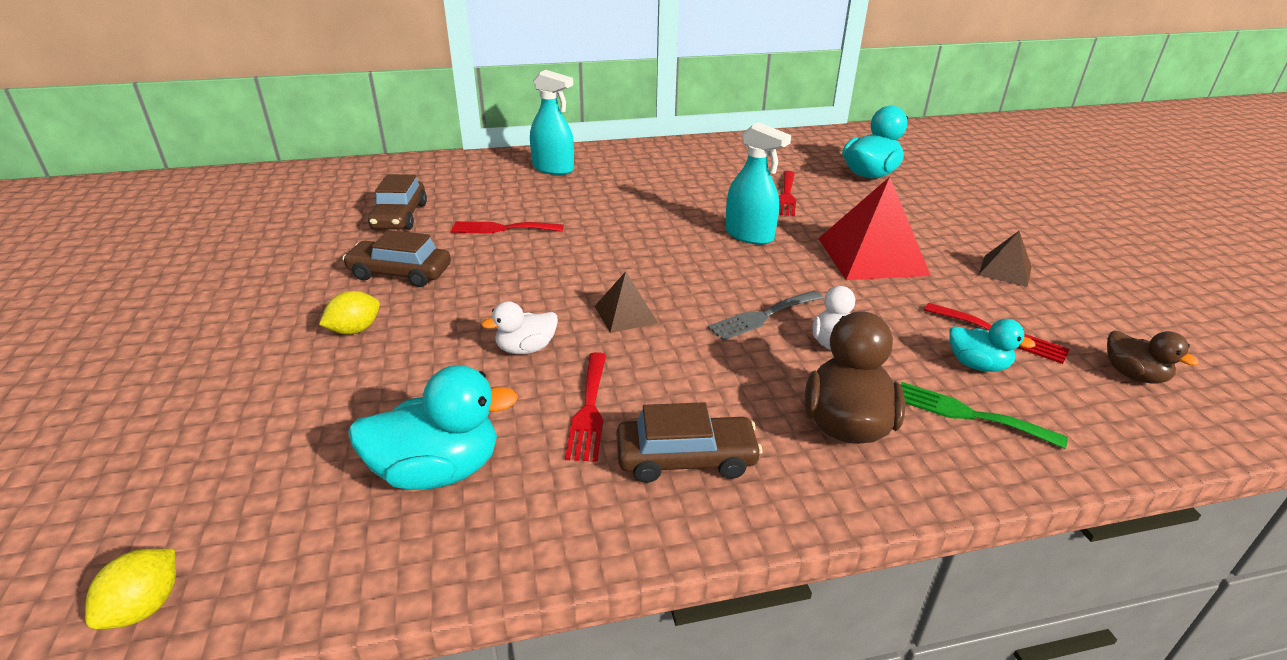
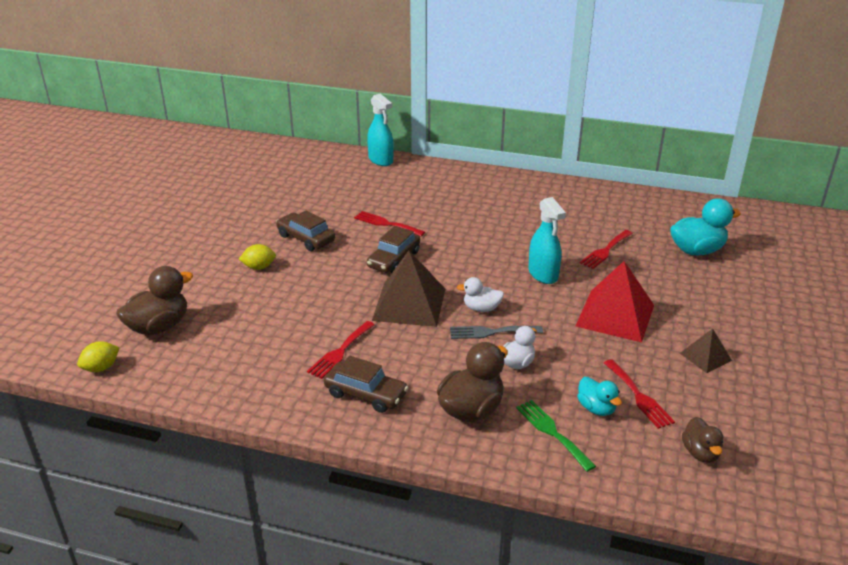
camera: 30 degrees right, 0 degrees up
turquoise duck [348,365,518,490] -> none
brown car [368,174,427,230] -> brown car moved to [367,226,420,273]
white duck [481,301,558,354] -> white duck moved to [457,277,504,312]
turquoise spray bottle [530,70,574,175] -> turquoise spray bottle moved to [367,94,394,166]
brown pyramid [595,271,658,333] -> brown pyramid [372,251,445,327], size x1.93
none -> brown duck [116,266,193,335]

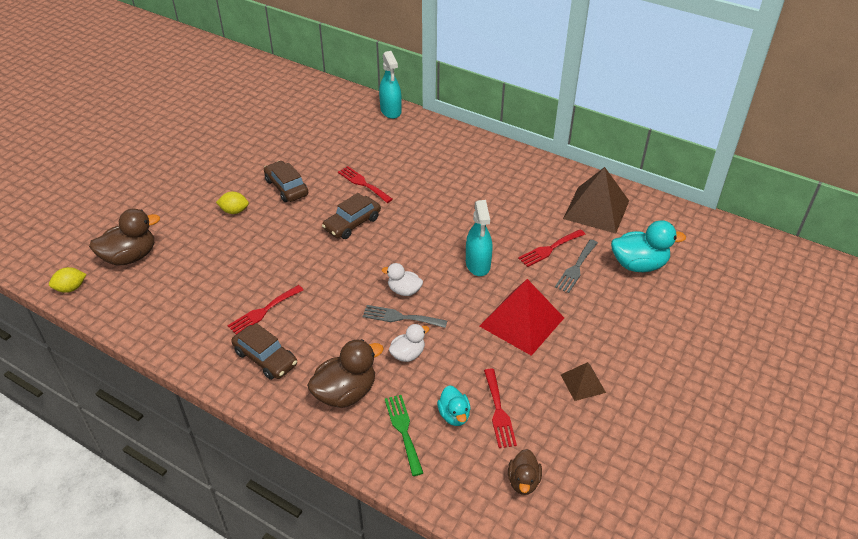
camera: 15 degrees right, 10 degrees up
brown pyramid [372,251,445,327] -> brown pyramid moved to [563,167,629,233]
none -> grey fork [555,239,598,293]

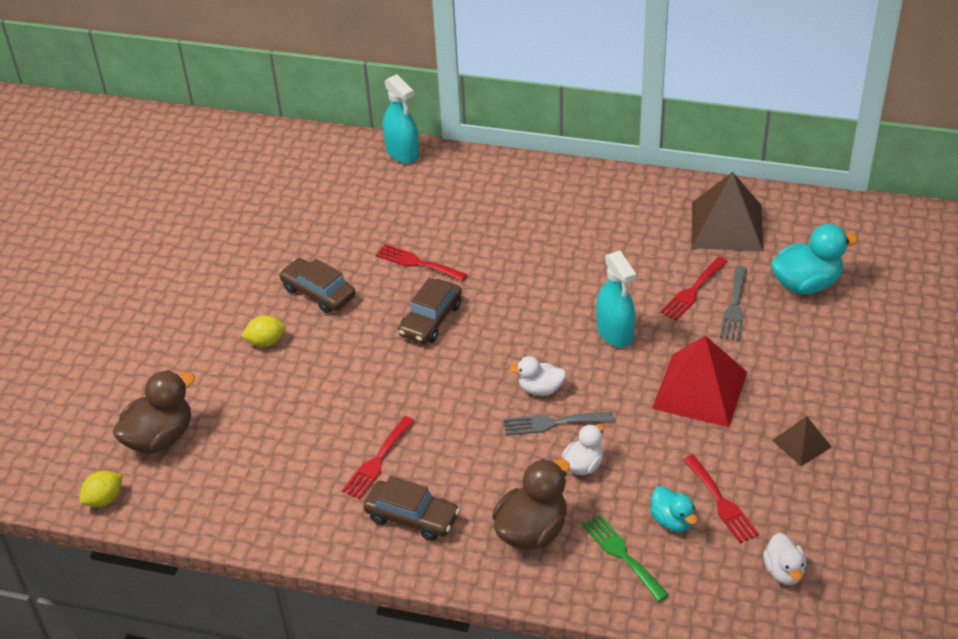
camera: 15 degrees left, 0 degrees up
brown duck [508,449,542,495] -> white duck [763,533,806,585]

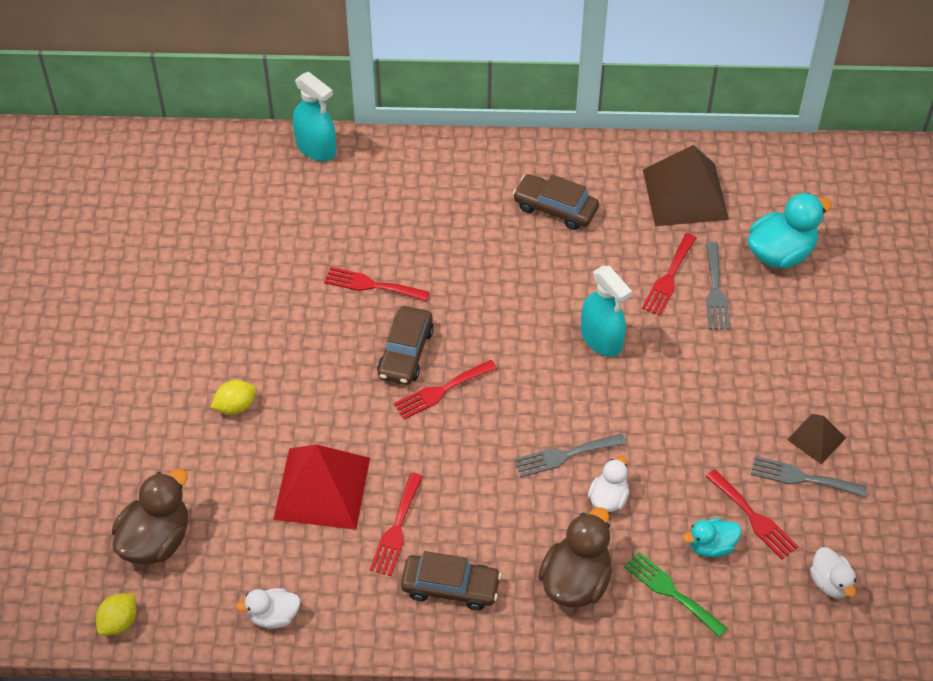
camera: 15 degrees left, 10 degrees up
brown car [279,258,356,313] -> brown car moved to [513,174,599,230]
white duck [509,356,566,396] -> white duck moved to [236,588,300,628]
turquoise duck [650,486,698,532] -> turquoise duck turned 120 degrees clockwise [683,518,741,557]
red pyramid [652,335,747,427] -> red pyramid moved to [273,444,370,530]
none -> red fork [394,360,497,419]
none -> grey fork [751,456,867,498]

